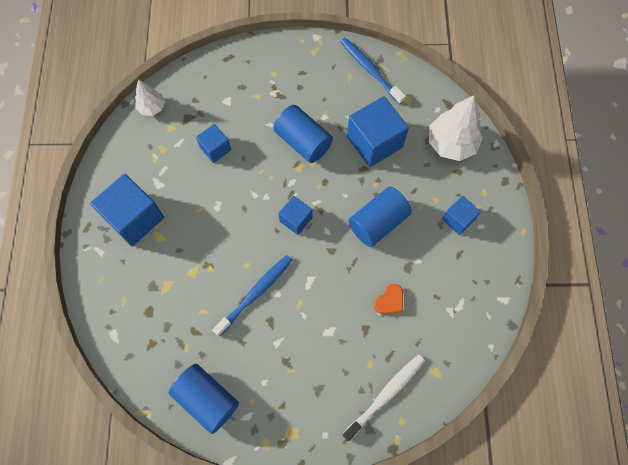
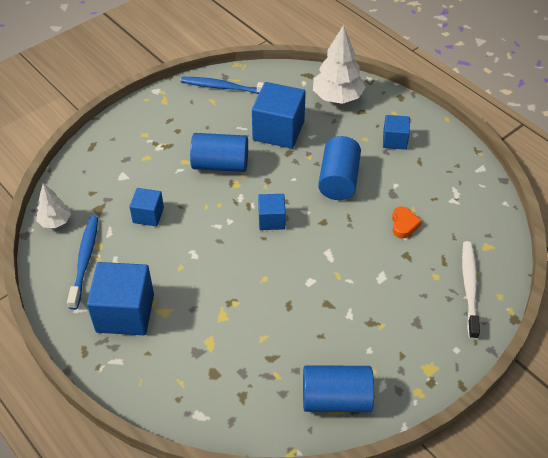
camera: 40 degrees left, 20 degrees down
blue toothbrush [212,255,293,337] -> blue toothbrush moved to [67,216,98,310]

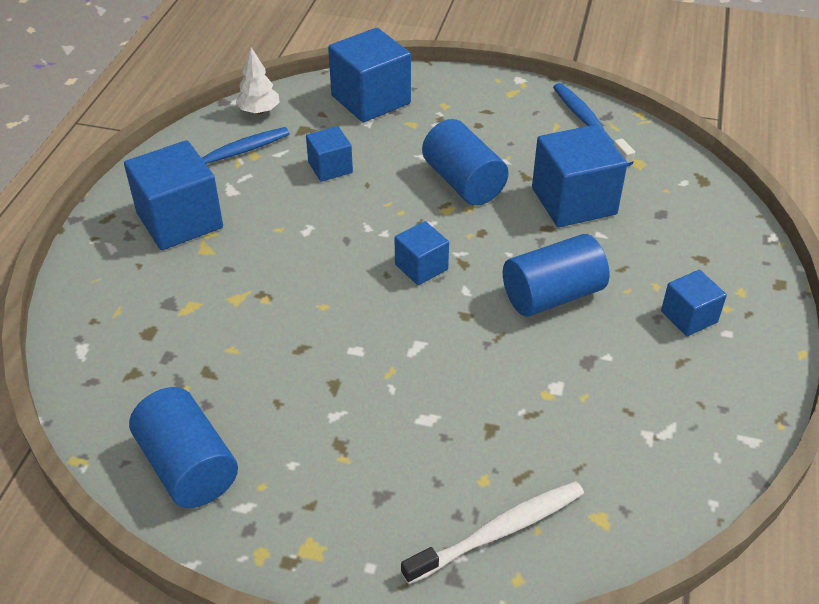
camera: 55 degrees right, 5 degrees down
white tree [313,25,366,104] -> none
orange heart [392,206,422,238] -> none
none -> blue cube [328,28,411,122]

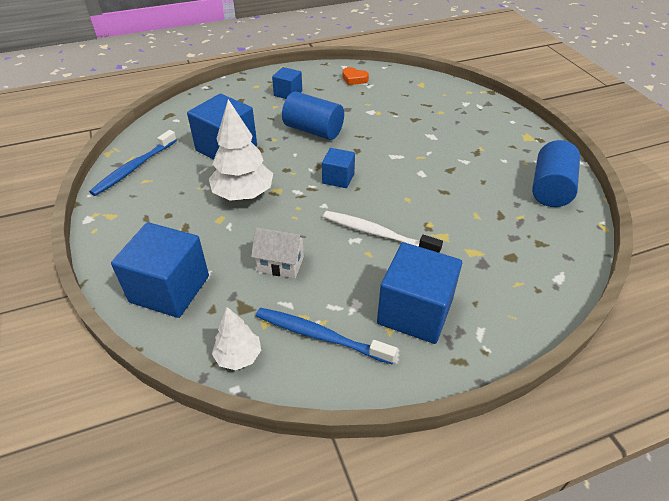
camera: 125 degrees left, 0 degrees up
blue cube [306,126,353,182] -> white house [251,227,306,278]
white toothbrush [401,481,584,584] -> white toothbrush moved to [323,211,443,253]
blue cylinder [422,119,509,205] -> white tree [209,99,273,201]
none -> orange heart [342,67,369,85]

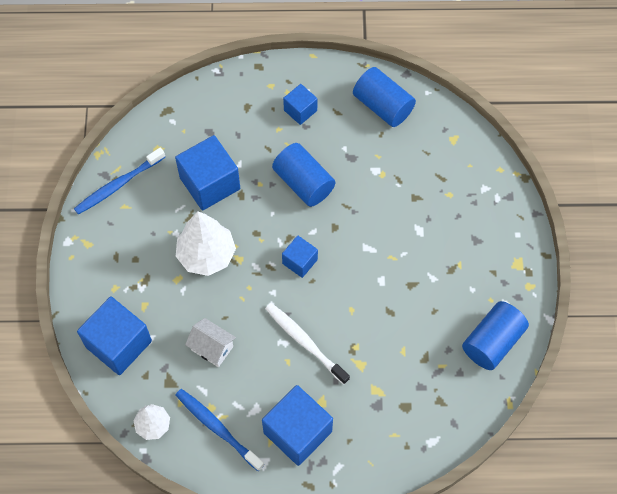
camera: 20 degrees right, 20 degrees up
orange heart [342,67,369,85] -> blue cylinder [353,67,416,127]

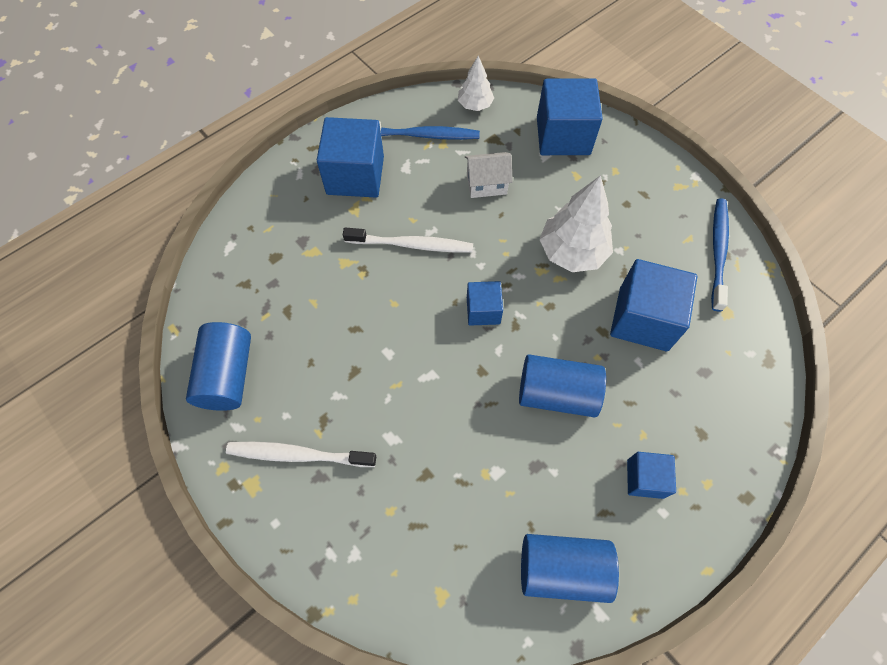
camera: 140 degrees right, 0 degrees up
none -> white toothbrush [226,442,376,467]

